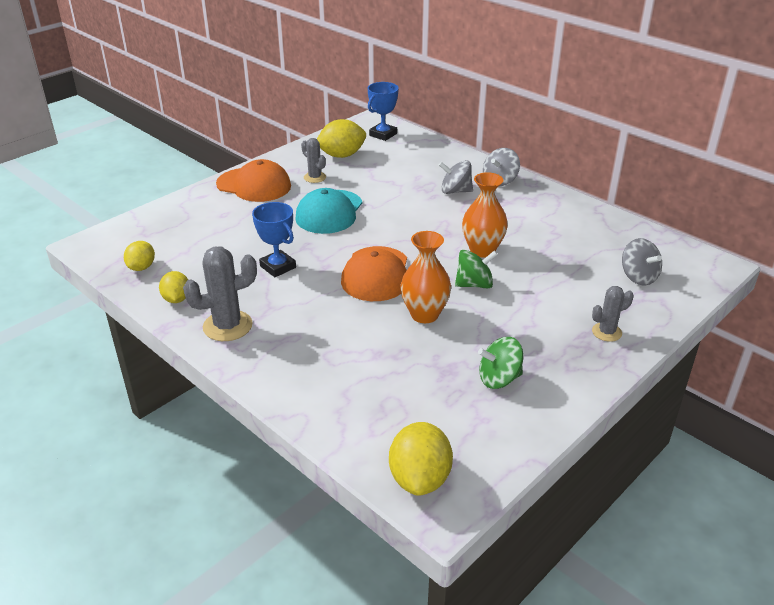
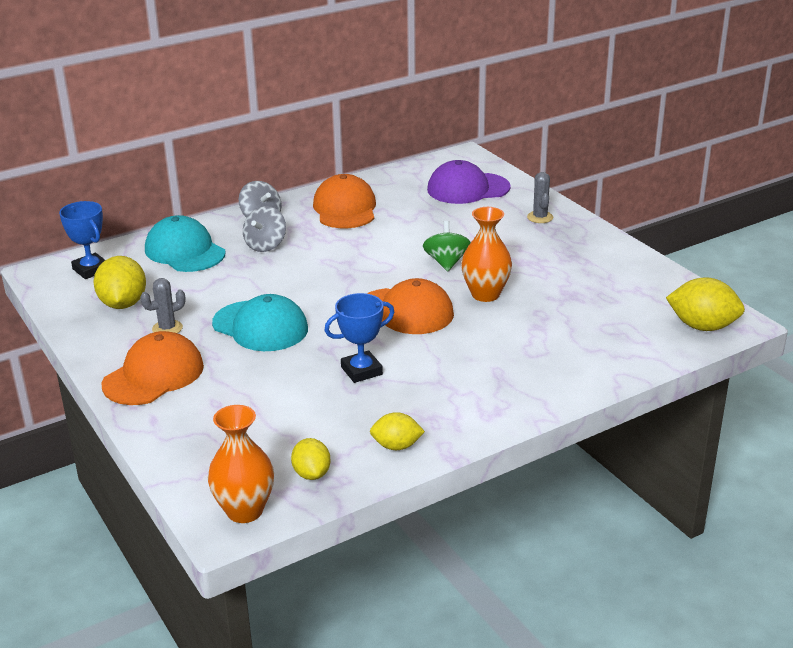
camera: 75 degrees left, 5 degrees down
yellow lemon [124,241,155,271] -> yellow lemon turned 45 degrees clockwise [291,438,331,480]
grey cactus [183,247,257,341] -> none
orange vase [462,172,508,258] -> orange vase moved to [208,405,274,523]
green spinning top [478,337,523,389] -> none
grey spinning top [622,238,662,286] -> purple cap [427,160,511,204]
none -> turquoise cap [145,215,225,272]
none -> orange cap [313,174,376,228]

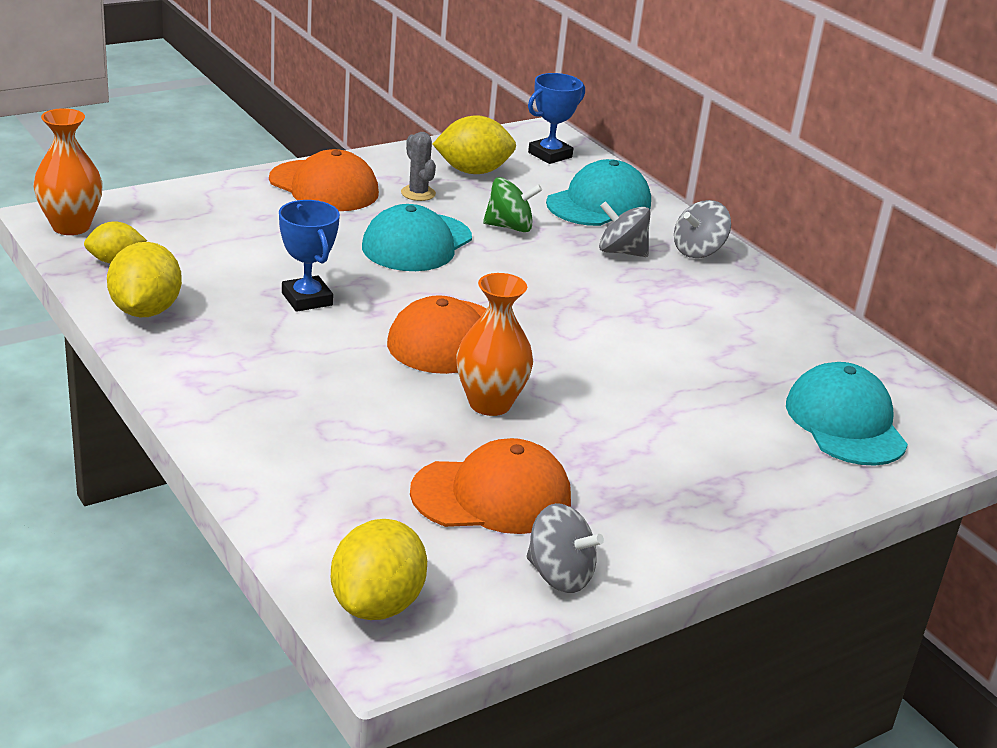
camera: 85 degrees right, 0 degrees up
orange cap [313,174,376,228] -> orange cap moved to [410,438,571,534]
yellow lemon [370,412,425,450] -> yellow lemon [107,242,182,317], size x1.62
green spinning top [423,221,471,271] -> green spinning top moved to [483,177,542,232]
purple cap [427,160,511,204] -> turquoise cap [786,362,908,466]
grey cactus [527,172,553,223] -> none
none -> grey spinning top [526,503,604,593]

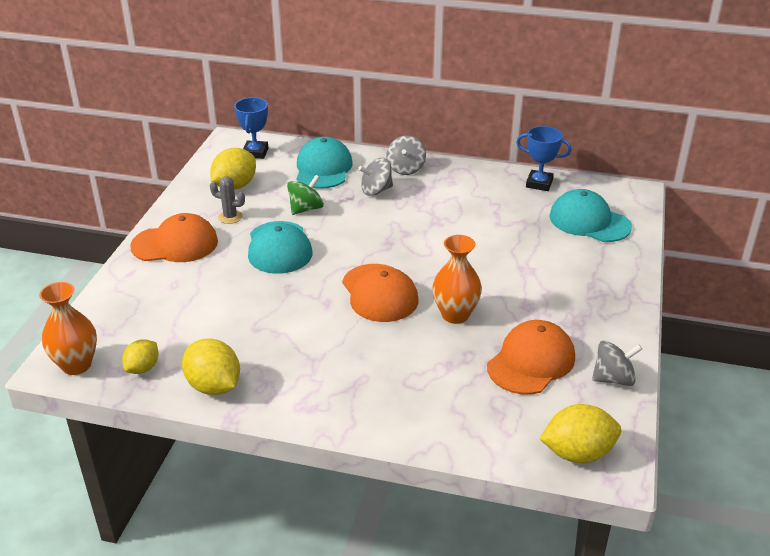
camera: 40 degrees left, 5 degrees up
blue trophy [279,200,340,312] -> blue trophy moved to [516,126,572,191]
yellow lemon [331,519,427,620] -> yellow lemon turned 75 degrees counterclockwise [539,404,621,463]

